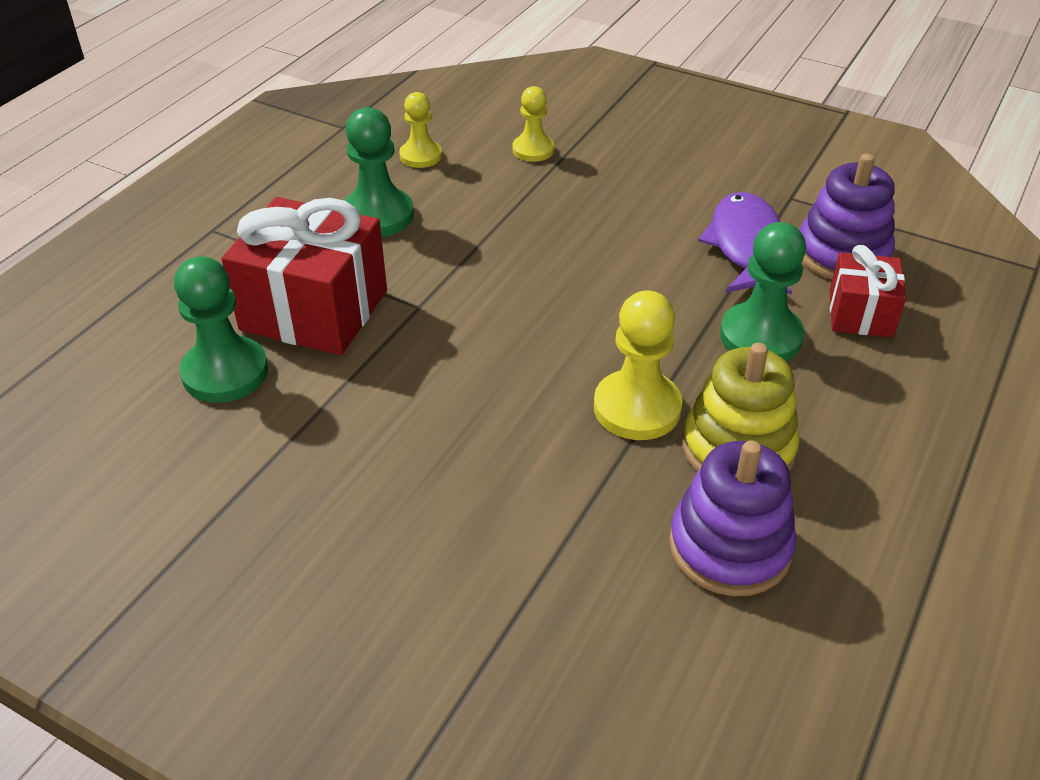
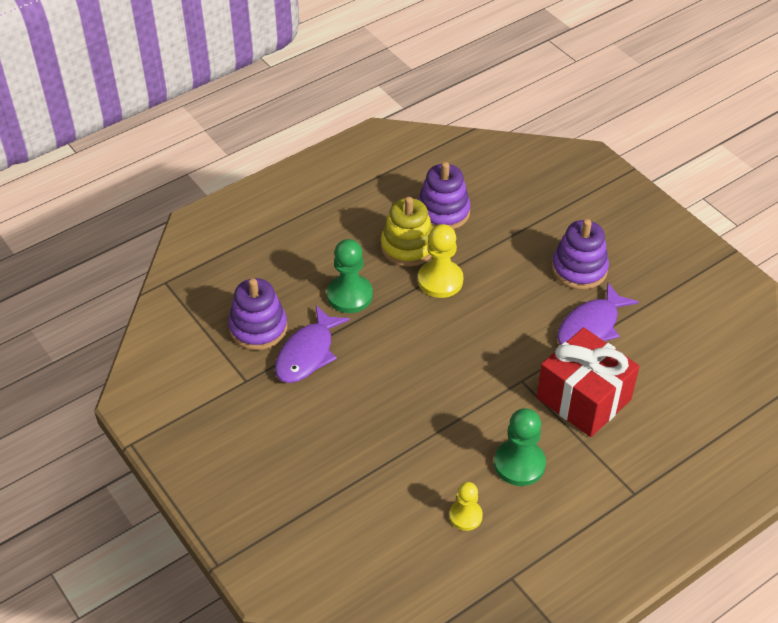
camera: 155 degrees left, 5 degrees up
green pawn [174,256,268,403] -> none
yellow pawn [512,86,554,162] -> none
red gift [829,245,906,337] -> none
none -> purple stacking toy [552,219,609,290]
none -> purple fish [557,283,639,345]

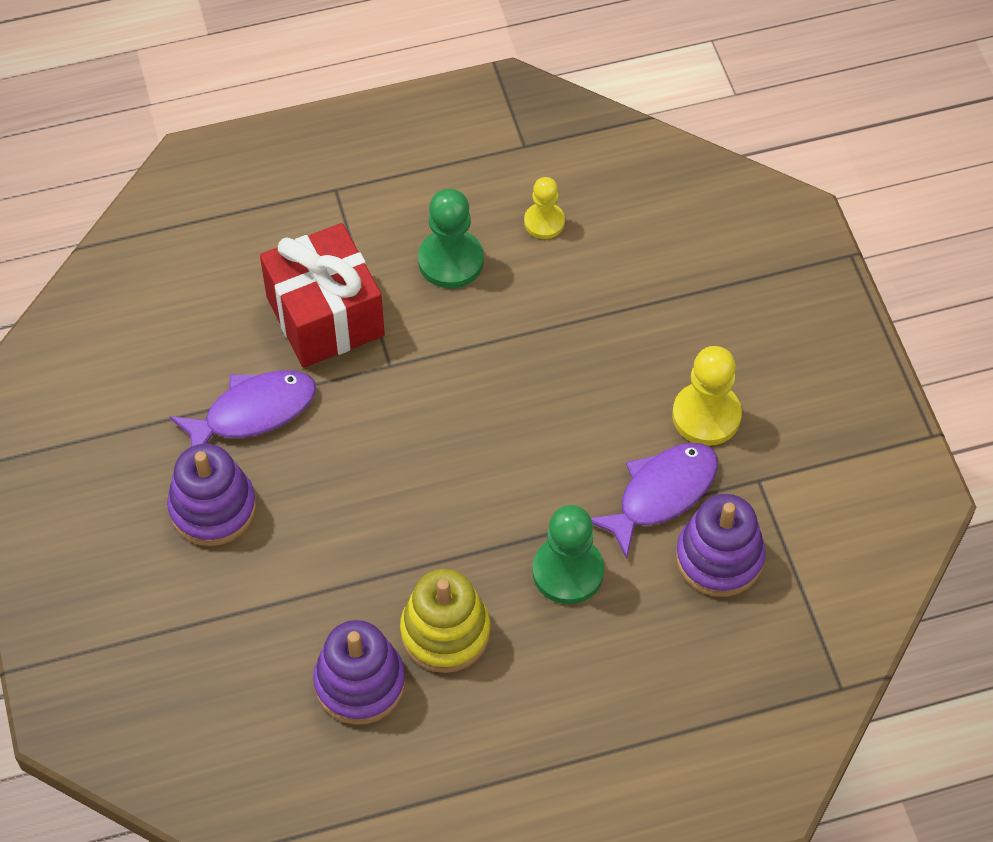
camera: 160 degrees left, 10 degrees up
yellow pawn [418,224,463,298] -> yellow pawn moved to [672,346,742,446]

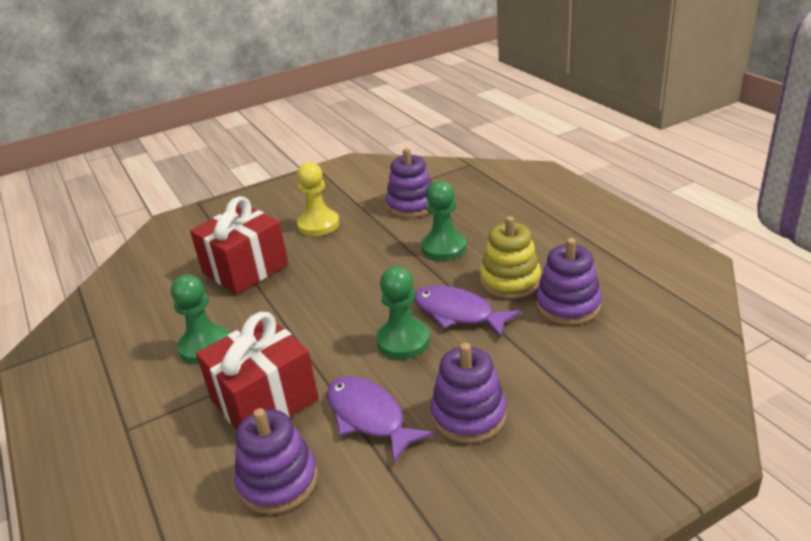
camera: 100 degrees left, 25 degrees down
yellow pawn [524,177,565,239] -> none
purple fish [591,443,718,559] -> purple fish moved to [415,285,521,338]
none -> red gift [190,196,288,294]
none -> purple stacking toy [235,408,318,514]
none -> green pawn [376,266,430,359]

